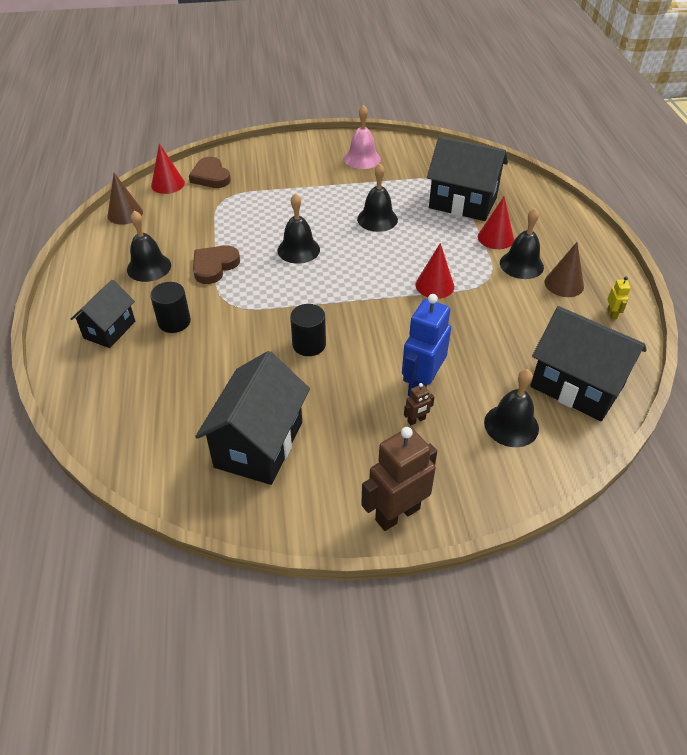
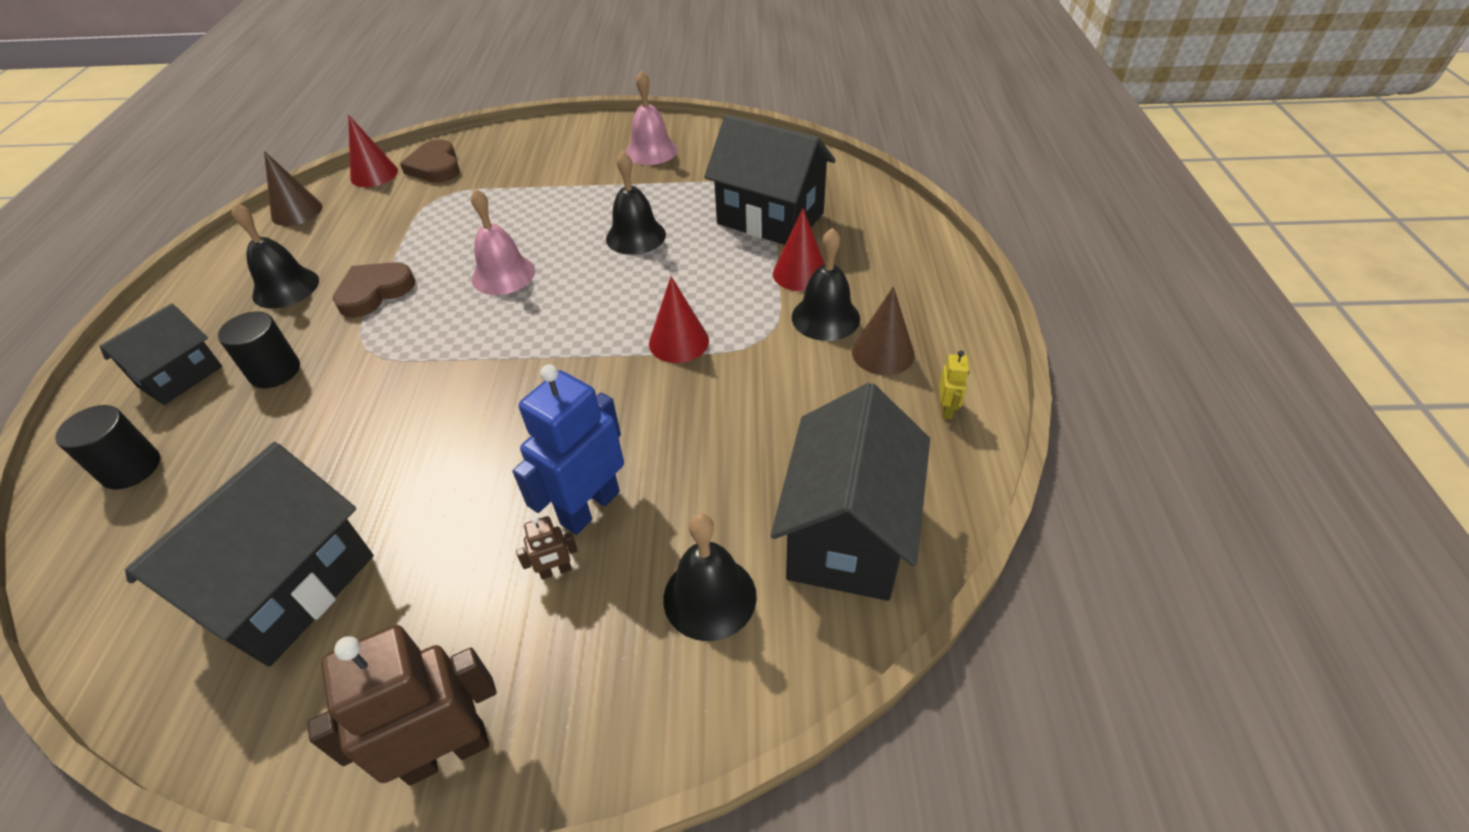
camera: 10 degrees right, 0 degrees up
black bell [277,193,320,264] -> pink bell [471,189,535,295]
black cylinder [290,304,326,356] -> black cylinder moved to [55,405,160,490]
black house [530,306,647,421] -> black house turned 60 degrees clockwise [771,383,930,601]

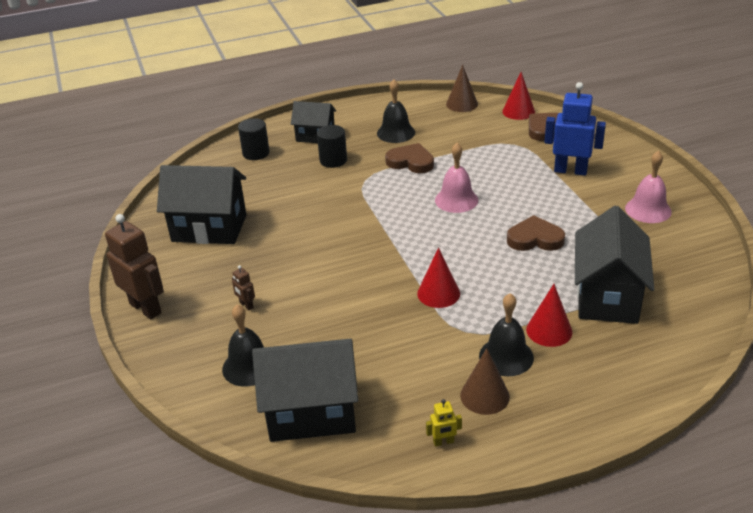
camera: 70 degrees right, 10 degrees down
blue robot [513,364,624,535] -> blue robot moved to [545,82,606,176]
black bell [606,151,666,255] -> brown heart [507,215,565,251]

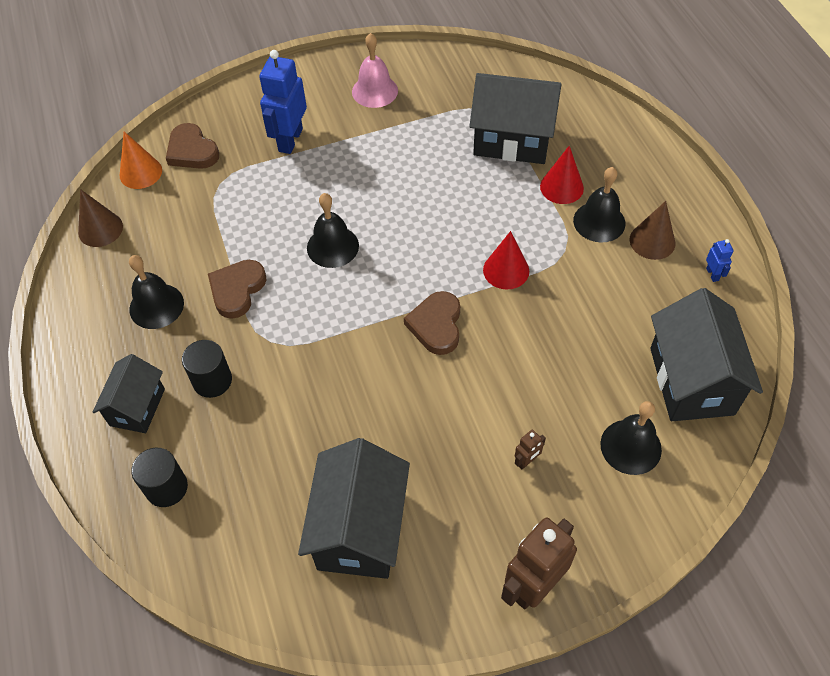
camera: 90 degrees left, 20 degrees up
yellow robot [426,399,462,447] -> blue robot [706,239,733,282]
pink bell [435,143,478,213] -> black bell [307,193,359,268]
red cone [502,72,535,120] -> orange cone [120,131,162,189]
brown heart [507,215,565,251] -> brown heart moved to [404,291,460,355]

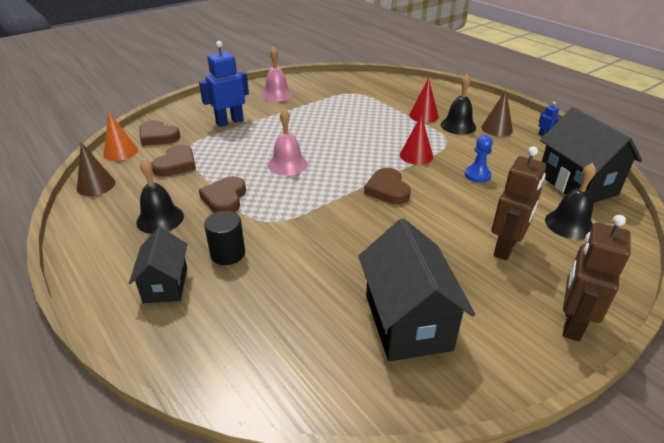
camera: 20 degrees left, 20 degrees down
black cylinder [131,448,188,507] -> none
blue robot [259,50,307,154] -> blue robot turned 60 degrees clockwise [199,41,249,127]
black bell [307,193,359,268] -> pink bell [268,108,308,176]
black house [469,73,562,164] -> none
brown robot [515,430,546,469] -> brown robot [492,146,546,261], size x2.26
none -> brown heart [151,145,196,177]
none -> blue pawn [465,135,493,183]

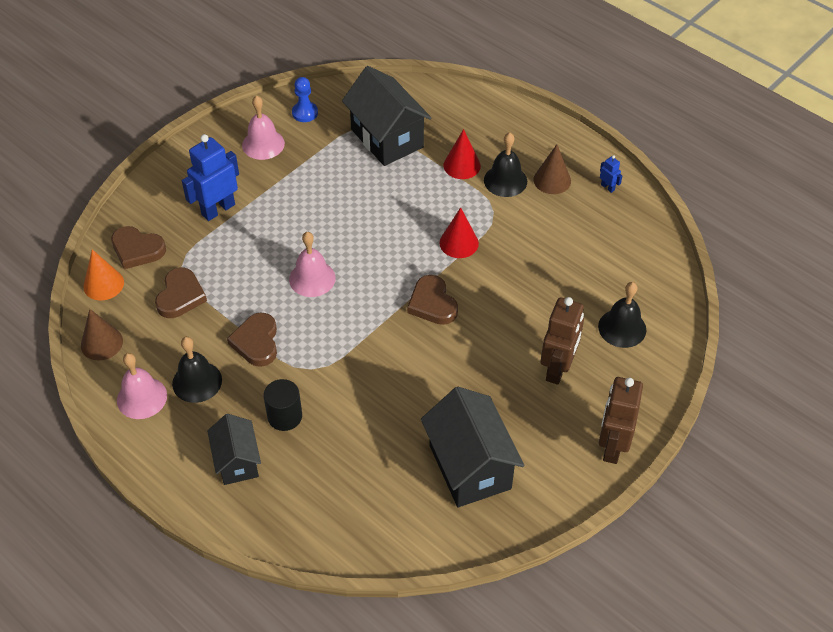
camera: 10 degrees left, 15 degrees up
blue pawn [465,135,493,183] -> blue pawn moved to [292,77,318,122]
black house [540,107,642,203] -> black house moved to [342,66,431,166]
none -> pink bell [117,353,167,419]

